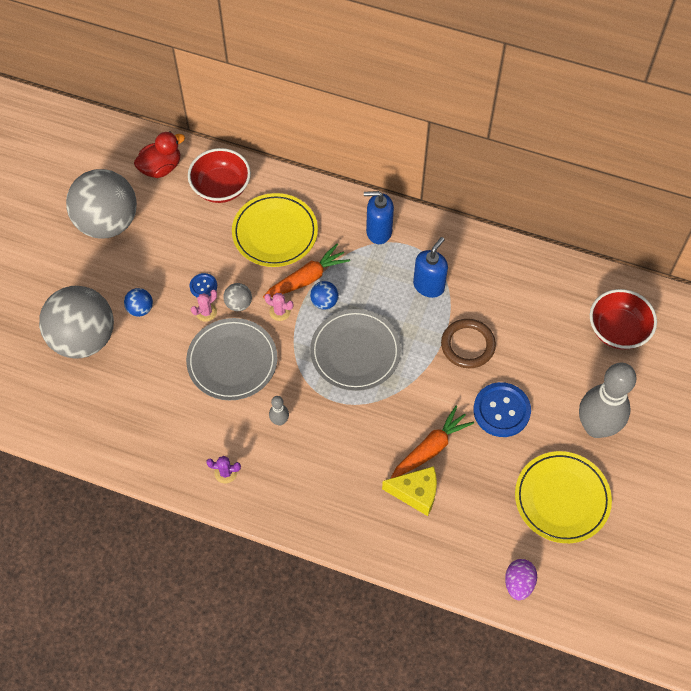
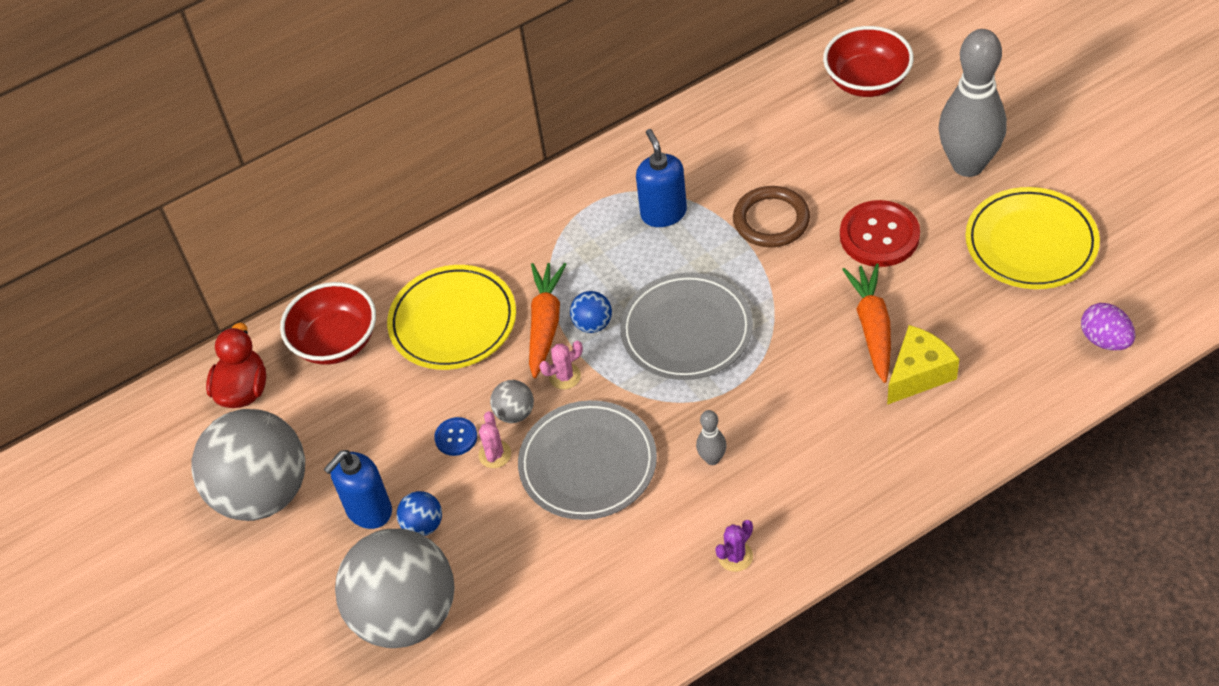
camera: 45 degrees left, 10 degrees down
blue soap dispenser [364,191,394,244] -> blue soap dispenser moved to [323,450,392,529]
blue button [473,382,531,437] -> red button [840,200,920,267]

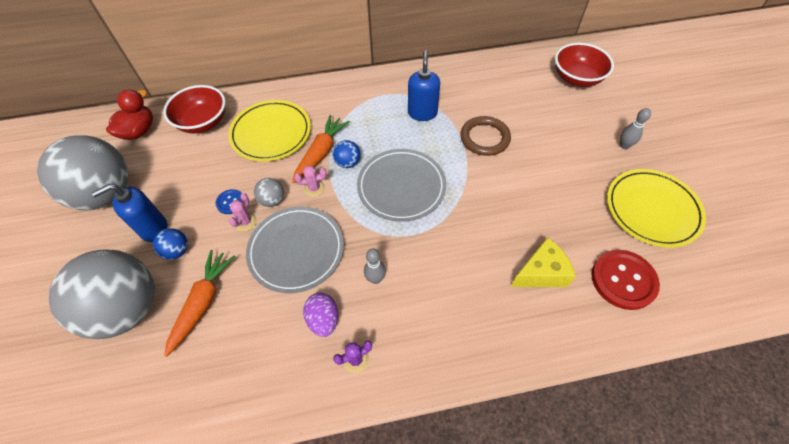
camera: 15 degrees right, 5 degrees up
red button [840,200,920,267] -> red button moved to [591,250,660,310]
orange carrot [842,263,891,383] -> orange carrot moved to [164,250,235,357]
grey bowling pin [939,29,1007,177] -> grey bowling pin [620,108,651,149], size x0.41
purple egg [1081,303,1135,350] -> purple egg moved to [303,293,338,337]

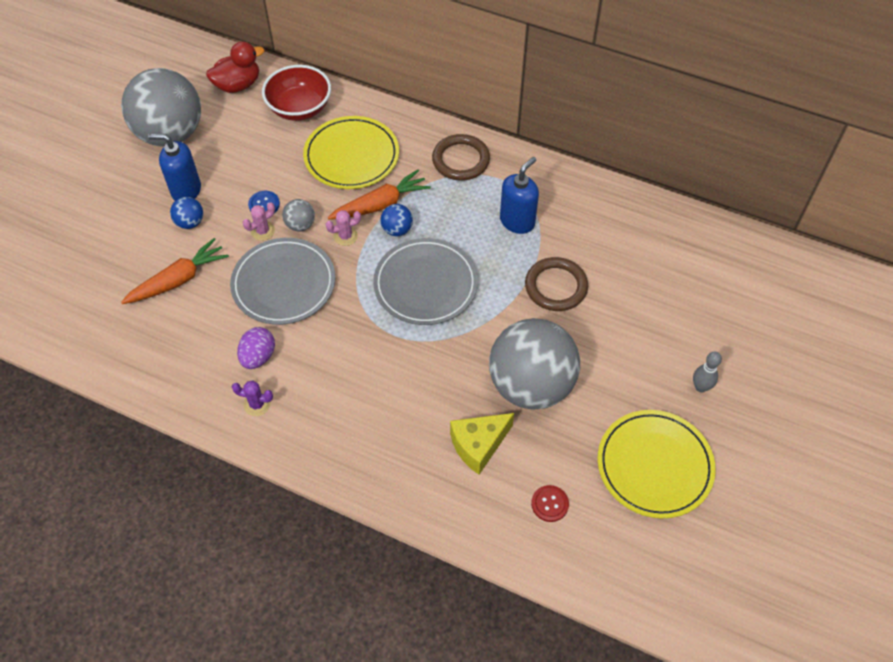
camera: 35 degrees right, 0 degrees up
grey ball [49,250,155,339] -> grey ball moved to [489,318,580,410]
pink cactus [294,166,327,197] -> pink cactus turned 45 degrees counterclockwise [326,210,361,246]
grey bowling pin [364,249,386,284] -> none
yellow cheese [511,237,576,287] -> yellow cheese turned 135 degrees clockwise [450,413,514,474]
red bowl [555,43,614,87] -> none
red button [591,250,660,310] -> red button [531,485,569,522], size x0.51
none -> brown ring [432,134,490,181]

